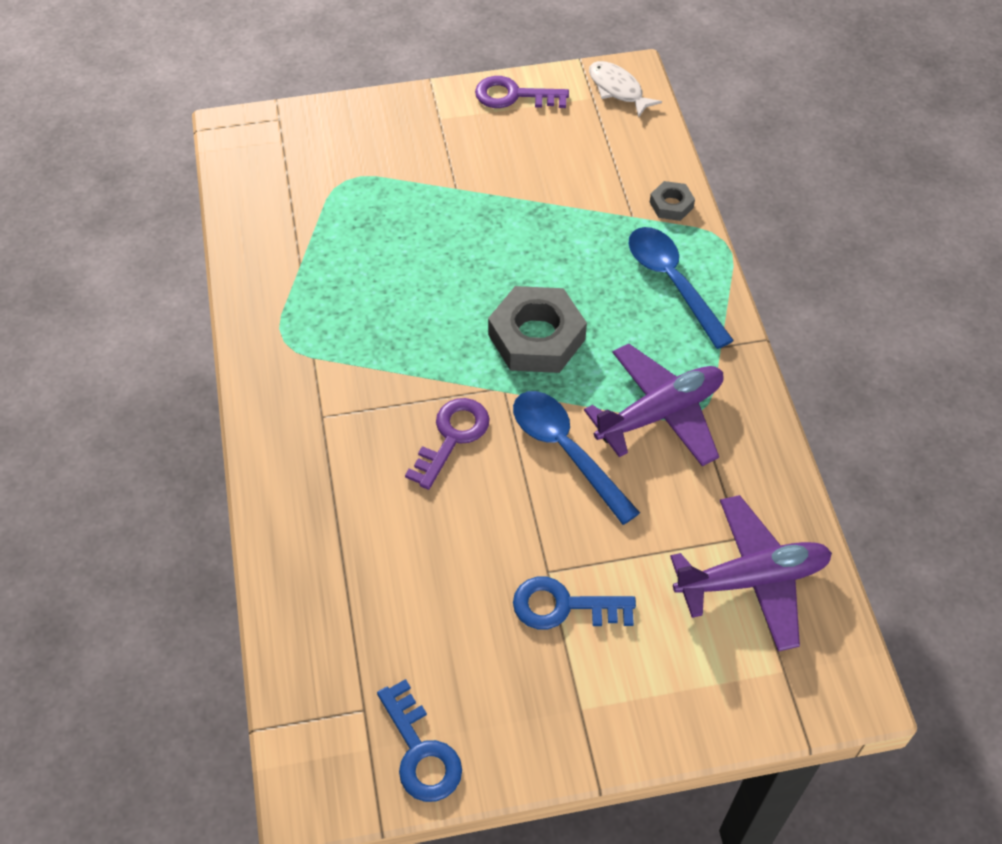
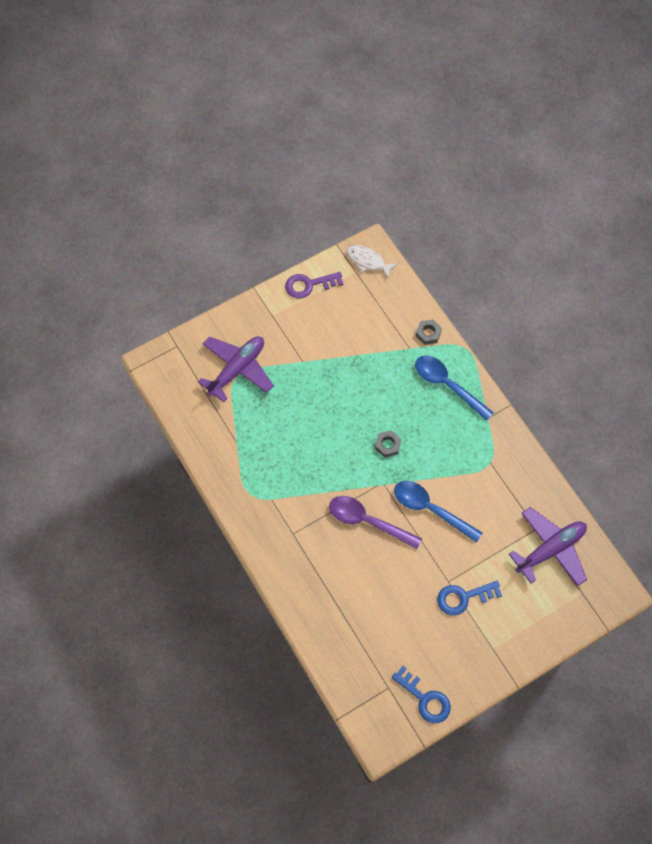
camera: 20 degrees left, 10 degrees up
purple key [405,398,490,490] -> purple spoon [329,496,422,549]
grey nut [488,286,587,373] -> grey nut [375,430,401,458], size x0.49
purple plane [584,343,724,466] -> purple plane moved to [198,336,274,402]

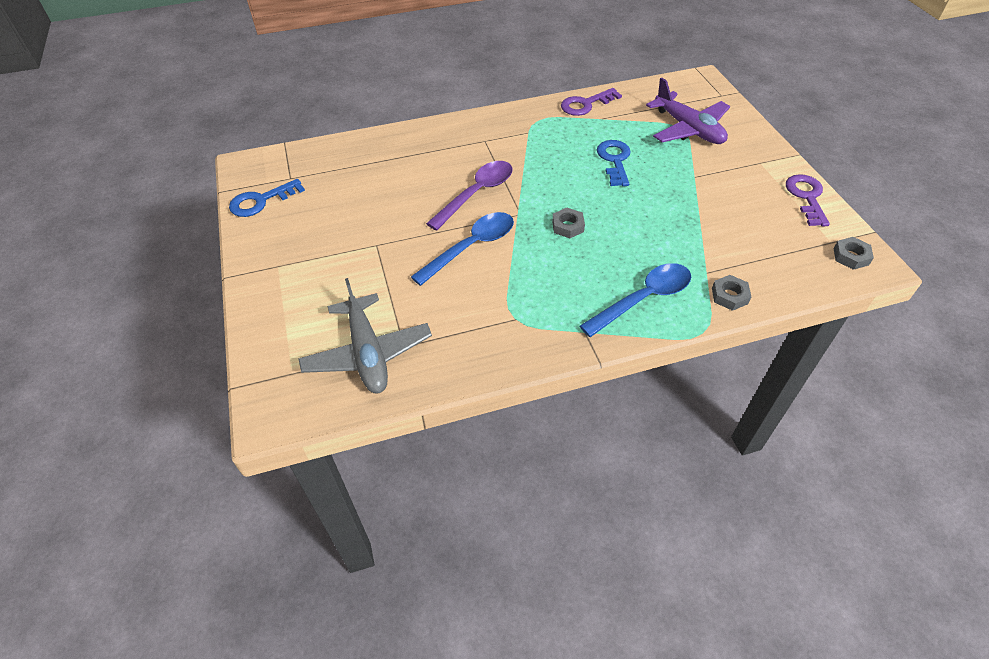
camera: 105 degrees right, 15 degrees down
white fish [346,245,398,278] -> grey nut [834,237,874,270]
blue key [437,581,502,615] -> blue key moved to [597,140,631,186]
purple plane [509,507,587,586] -> grey plane [298,278,432,394]
none -> purple key [561,88,622,116]

